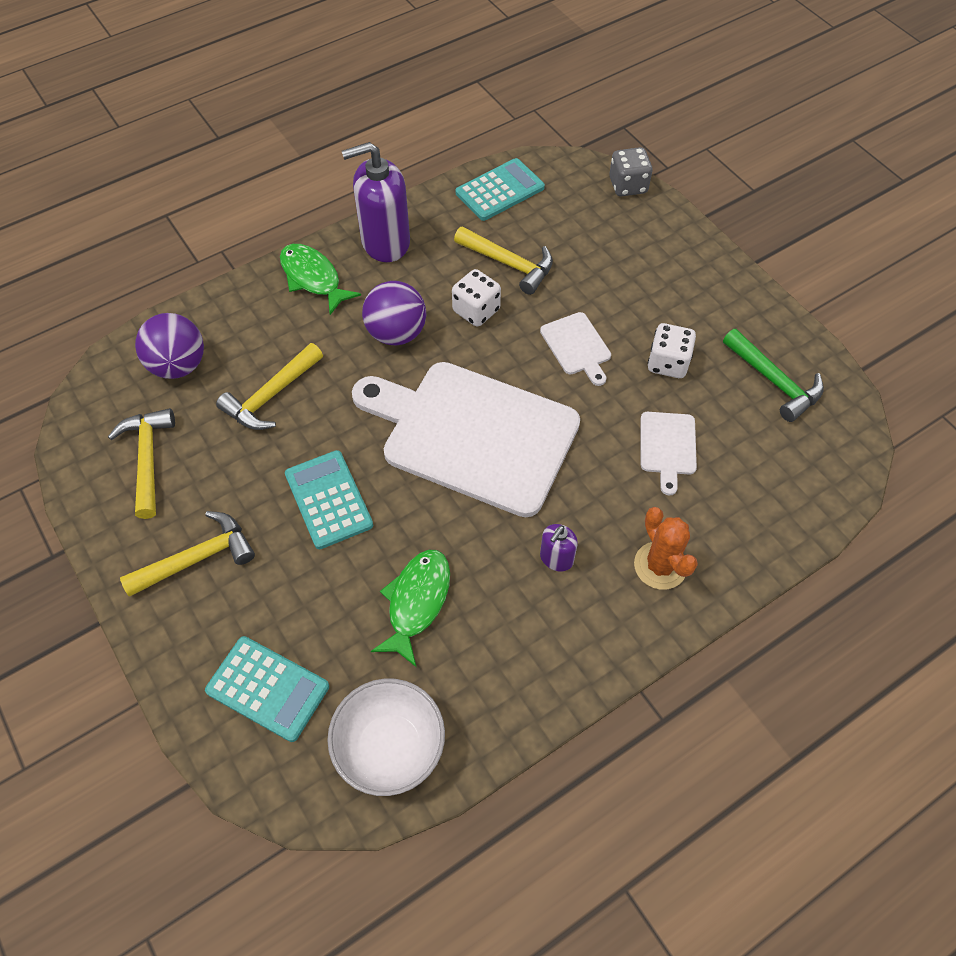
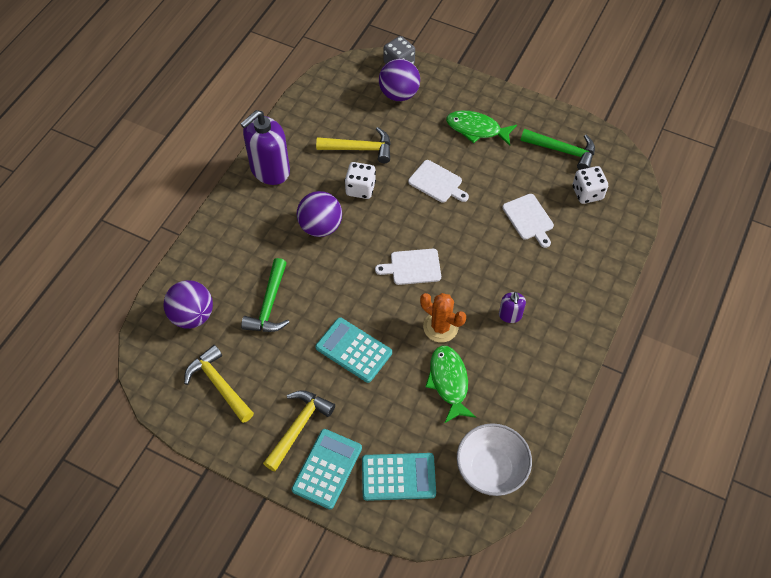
camera: 30 degrees left, 0 degrees up
yellow hammer [216,343,323,430] -> green hammer [241,258,290,332]
green fish [280,244,361,315] -> green fish moved to [446,111,517,146]
white cutting board [352,362,580,517] -> white cutting board [375,249,441,285], size x0.41
turquoise calculator [456,158,545,221] -> turquoise calculator moved to [292,429,362,509]
orange cactus [634,507,698,590] -> orange cactus moved to [420,293,466,342]
white dice [648,323,696,378] -> white dice moved to [573,166,608,204]
none -> purple ball [379,59,420,101]

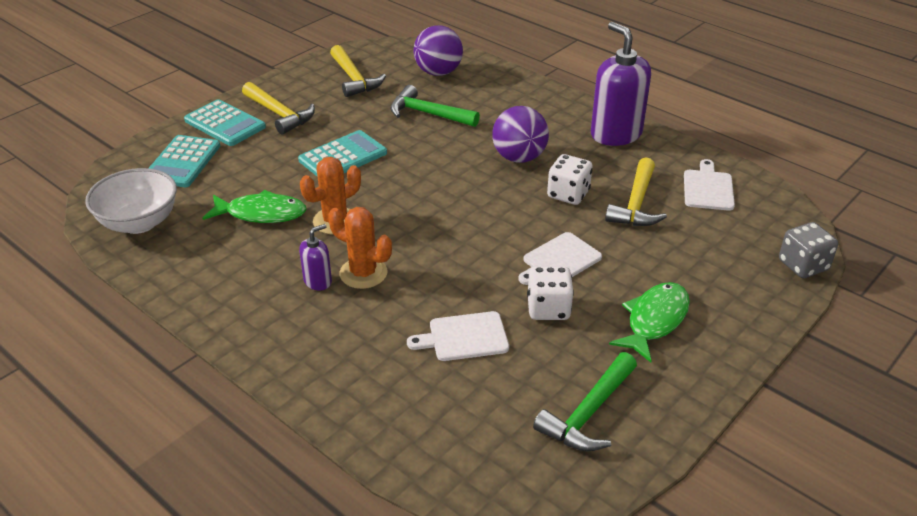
camera: 105 degrees right, 20 degrees down
yellow hammer [184,345,254,423] -> yellow hammer turned 90 degrees clockwise [330,45,386,97]
white cutting board [375,249,441,285] -> white cutting board moved to [684,159,735,211]
purple ball [379,59,420,101] -> none
purple soap dispenser [499,292,526,323] -> purple soap dispenser turned 120 degrees clockwise [299,224,332,290]
white dice [573,166,608,204] -> white dice moved to [527,266,574,320]
none -> orange cactus [328,207,392,289]

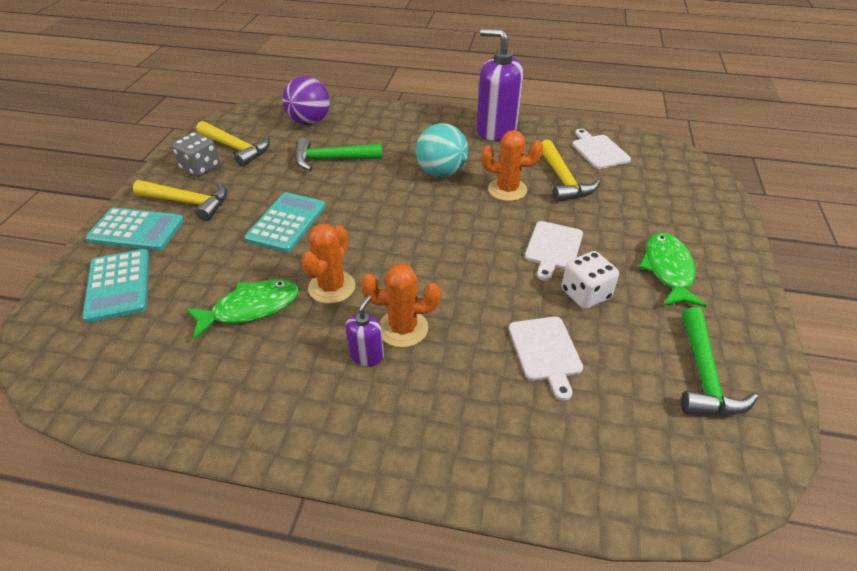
camera: 30 degrees left, 5 degrees up
white bowl [85,168,177,234] -> none
white cutting board [407,311,509,361] -> white cutting board turned 60 degrees counterclockwise [509,316,583,401]
purple ball [492,106,549,163] -> turquoise ball [416,123,468,177]
white dice [547,154,592,205] -> orange cactus [481,130,543,201]
grey dice [779,222,838,278] -> grey dice moved to [172,132,220,177]

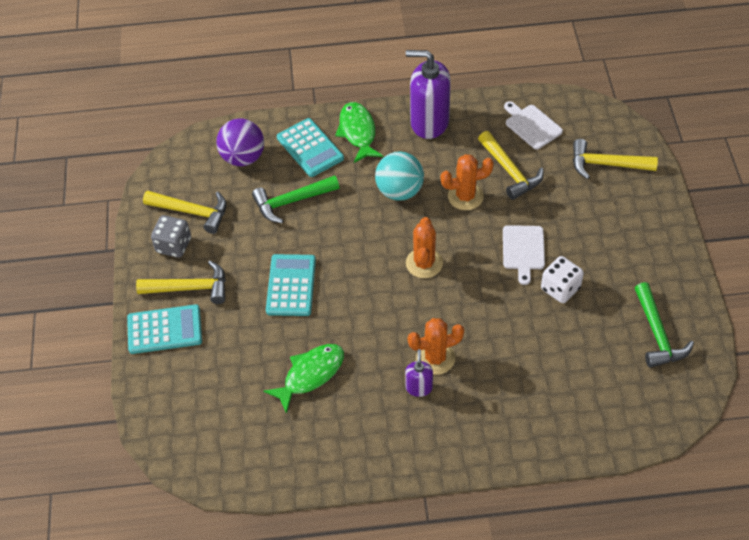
camera: 15 degrees left, 10 degrees up
turquoise calculator [82,249,149,323] -> turquoise calculator moved to [277,118,344,177]
orange cactus [301,224,355,304] -> orange cactus moved to [406,217,443,278]
white cutting board [509,316,583,401] -> none
green fish [639,233,707,307] -> green fish moved to [335,102,383,163]
none -> yellow hammer [573,139,658,179]

